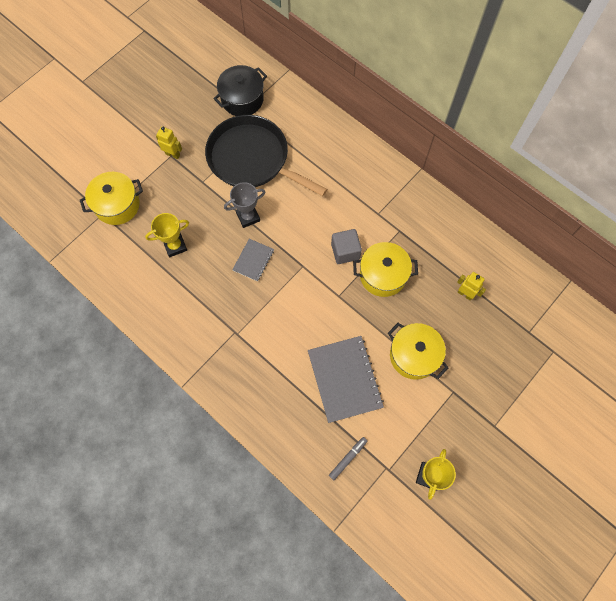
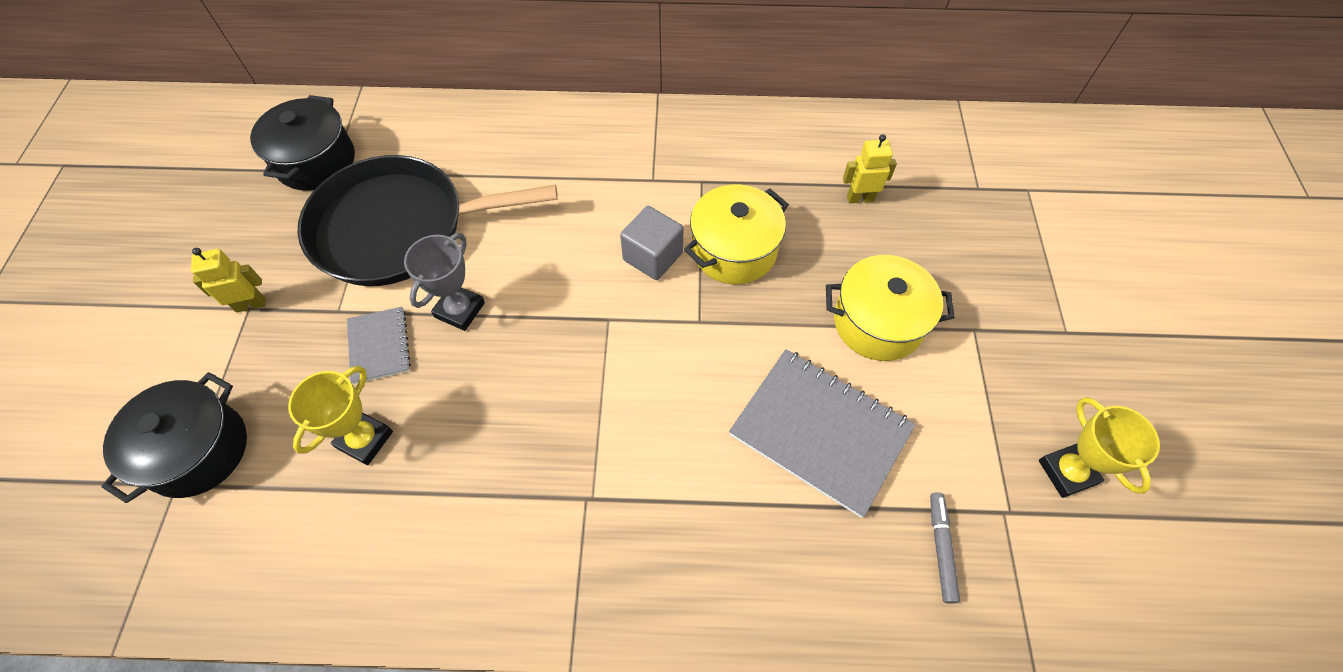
camera: 40 degrees left, 10 degrees down
yellow pot [80,172,143,225] -> black pot [101,372,247,503]
grey notebook [232,239,274,282] -> grey notebook moved to [347,307,411,384]

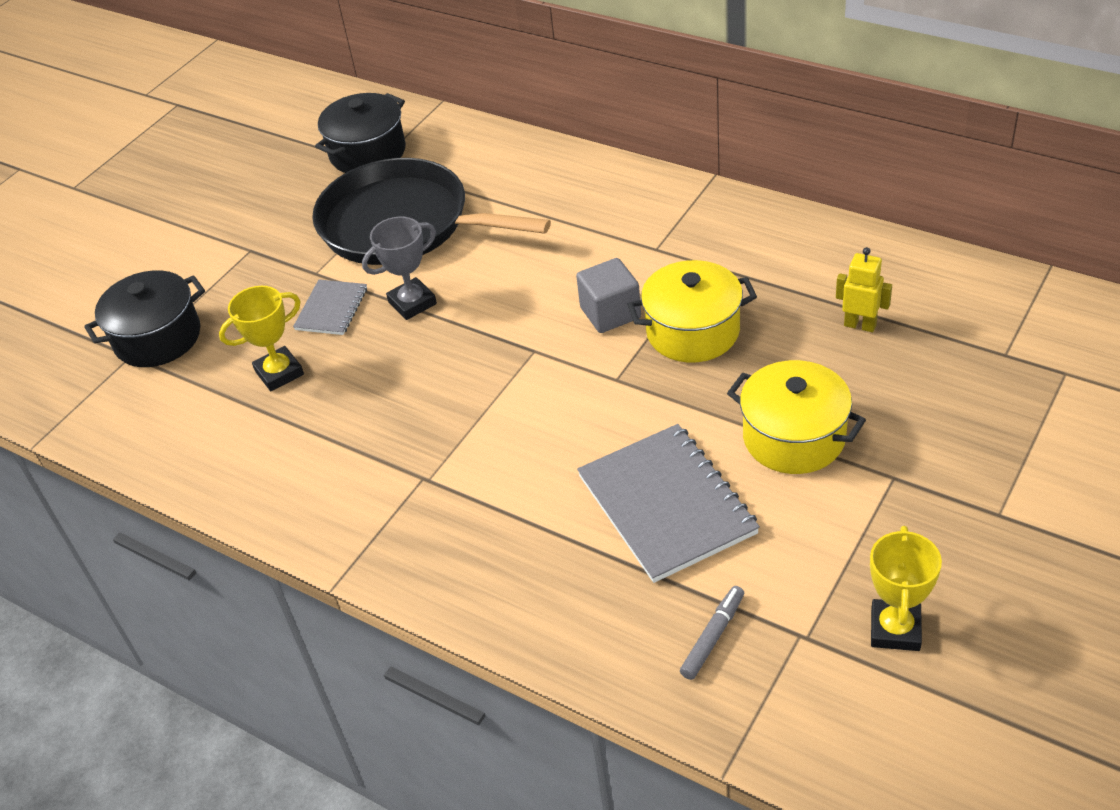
camera: 35 degrees right, 15 degrees down
yellow robot [191,248,265,313] -> none

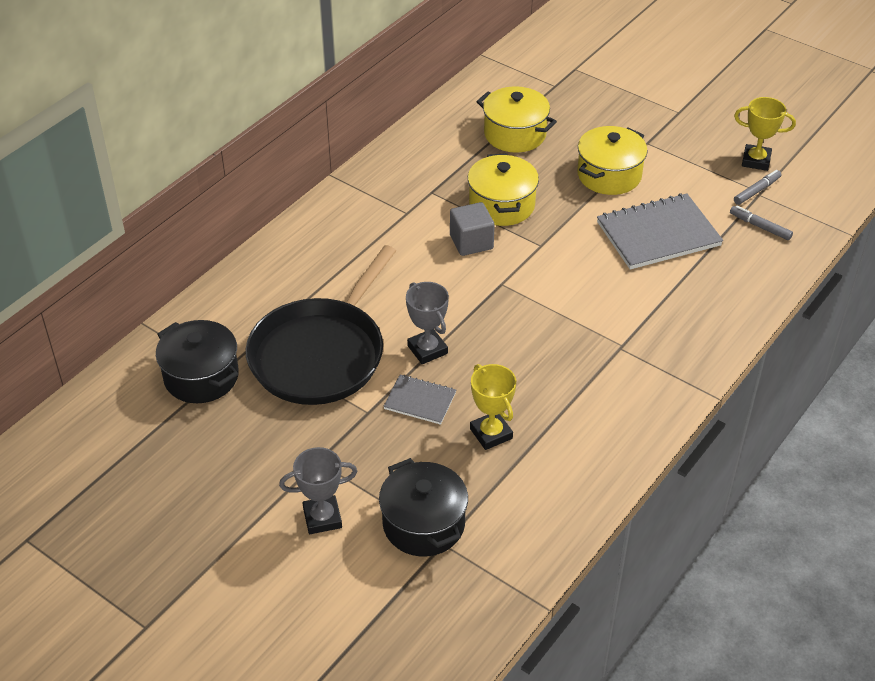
camera: 90 degrees left, 0 degrees up
yellow robot [836,247,892,332] -> yellow pot [476,86,557,153]
none -> grey trophy [279,447,357,534]
none -> grey marker [734,170,782,205]

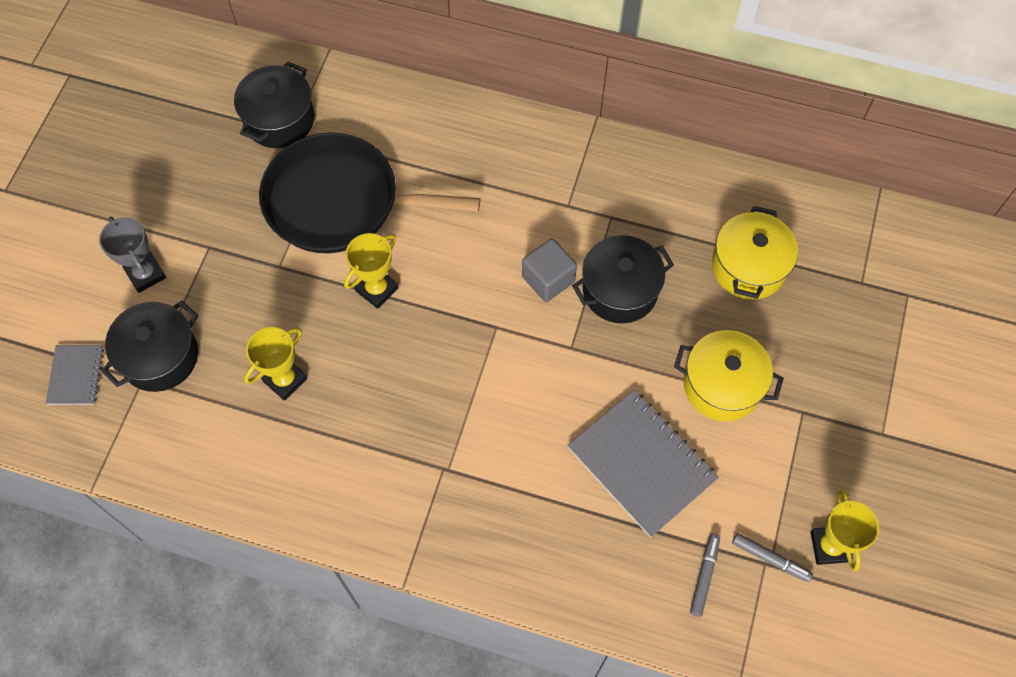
camera: 70 degrees right, 20 degrees up
grey notebook [383,375,456,425] -> grey notebook moved to [46,345,104,405]
grey trophy [406,282,449,364] -> yellow trophy [344,233,399,309]
yellow pot [468,153,539,226] -> black pot [572,235,674,323]

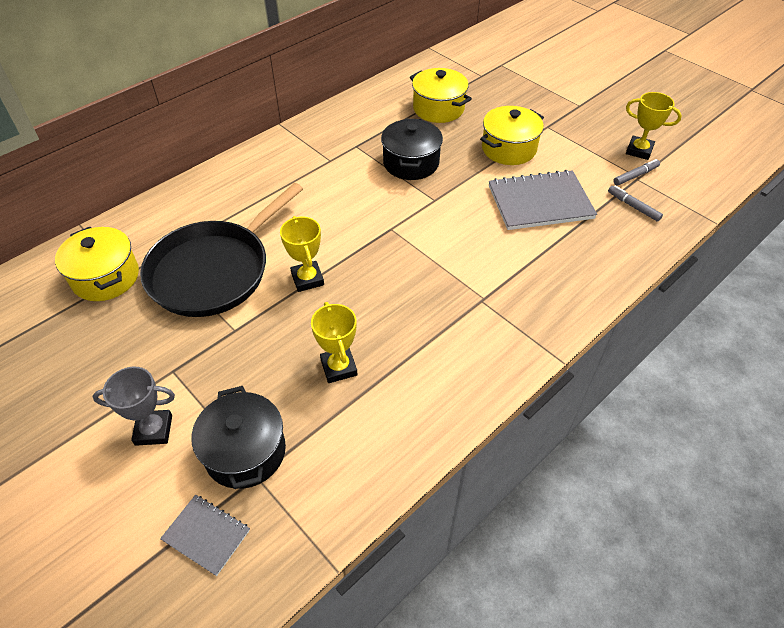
camera: 60 degrees left, 15 degrees down
black pot [234,61,315,148] -> yellow pot [55,227,139,301]
grey cube [522,238,577,302] -> none

